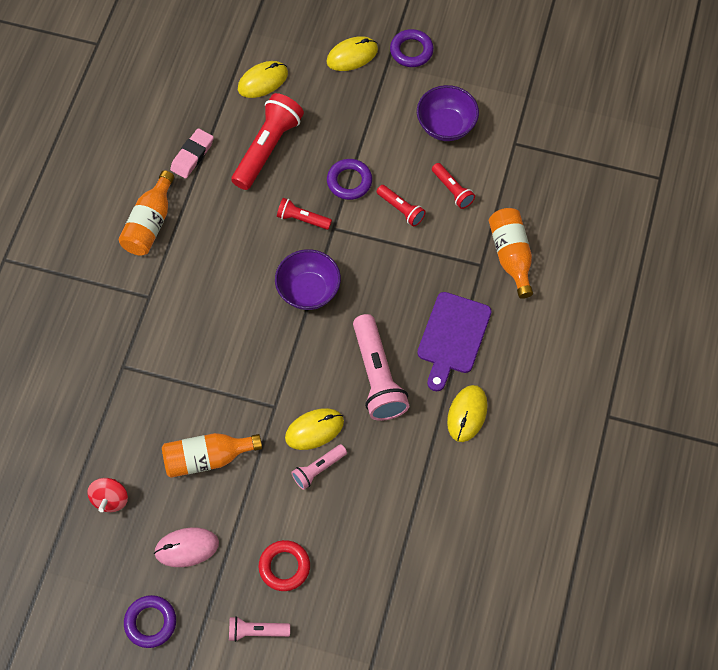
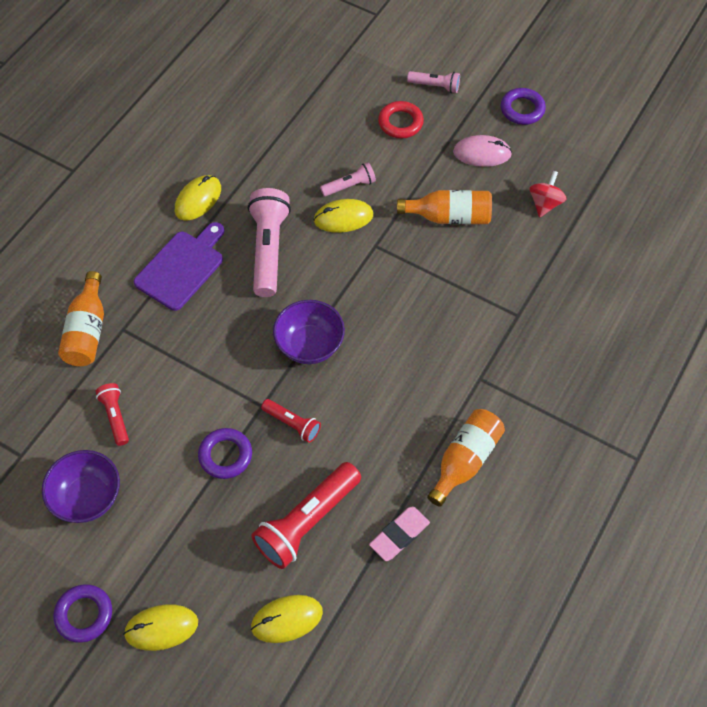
camera: 165 degrees left, 5 degrees down
red flashlight [377,185,426,227] -> none

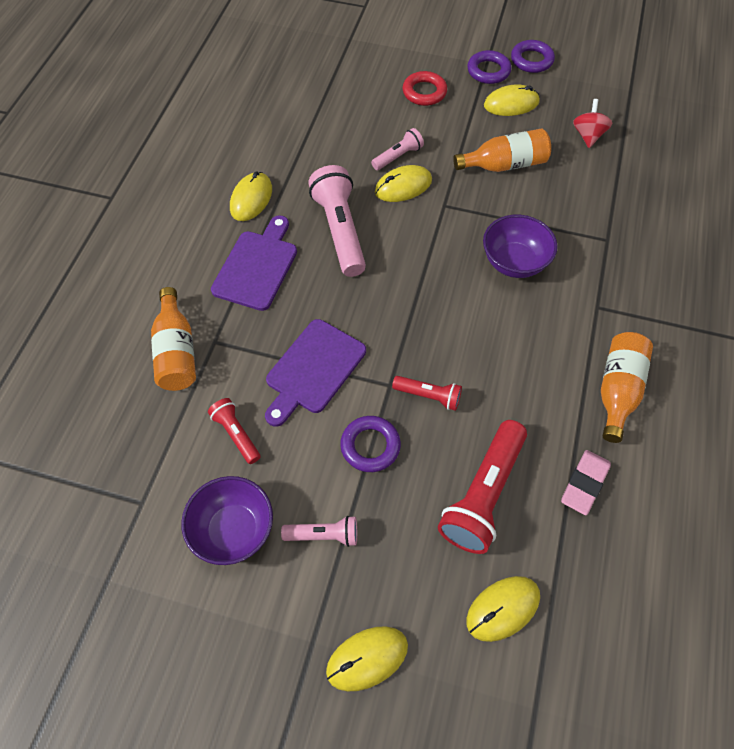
camera: 15 degrees left, 0 degrees up
purple ring [53,585,112,643] -> purple ring moved to [467,50,511,84]
purple bowl [273,300,345,364] -> purple bowl moved to [483,215,558,278]
pink flashlight [407,71,460,93] -> pink flashlight moved to [281,516,357,547]
pink mouse [453,135,512,167] -> yellow mouse [484,84,540,116]
none -> purple cutting board [265,319,366,427]

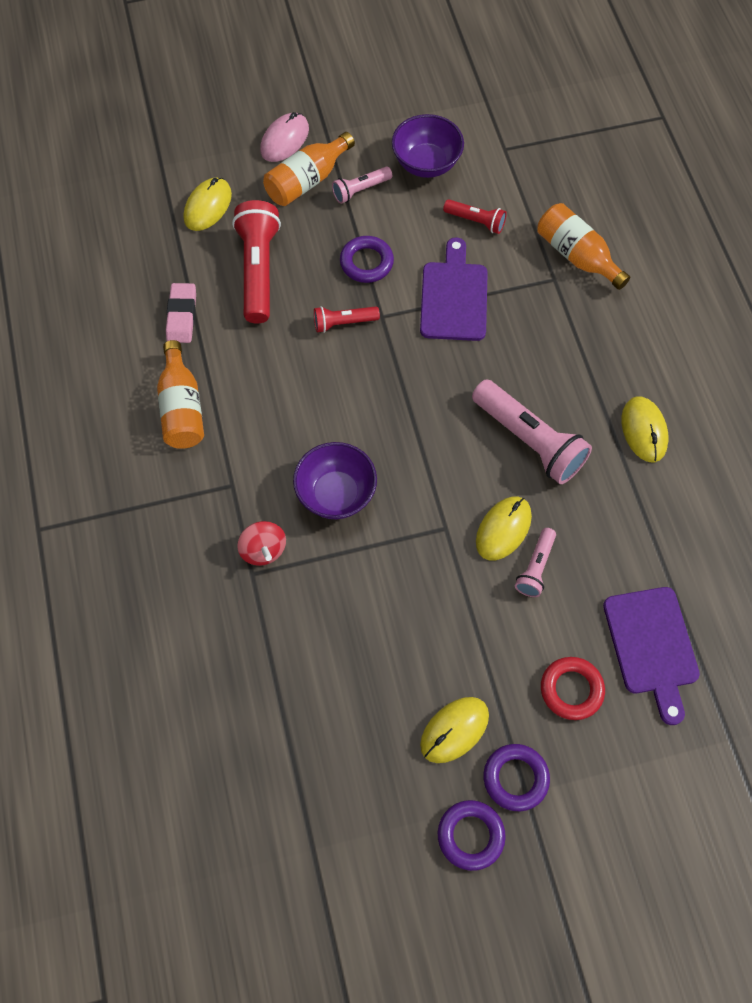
camera: 150 degrees right, 5 degrees up
purple cutting board [211,215,297,311] -> purple cutting board moved to [603,587,700,725]
yellow mouse [326,626,408,691] -> pink mouse [260,112,309,162]
orange bottle [453,129,551,172] -> orange bottle moved to [263,132,355,206]
red spinning top [573,99,613,148] -> red spinning top moved to [237,521,286,566]

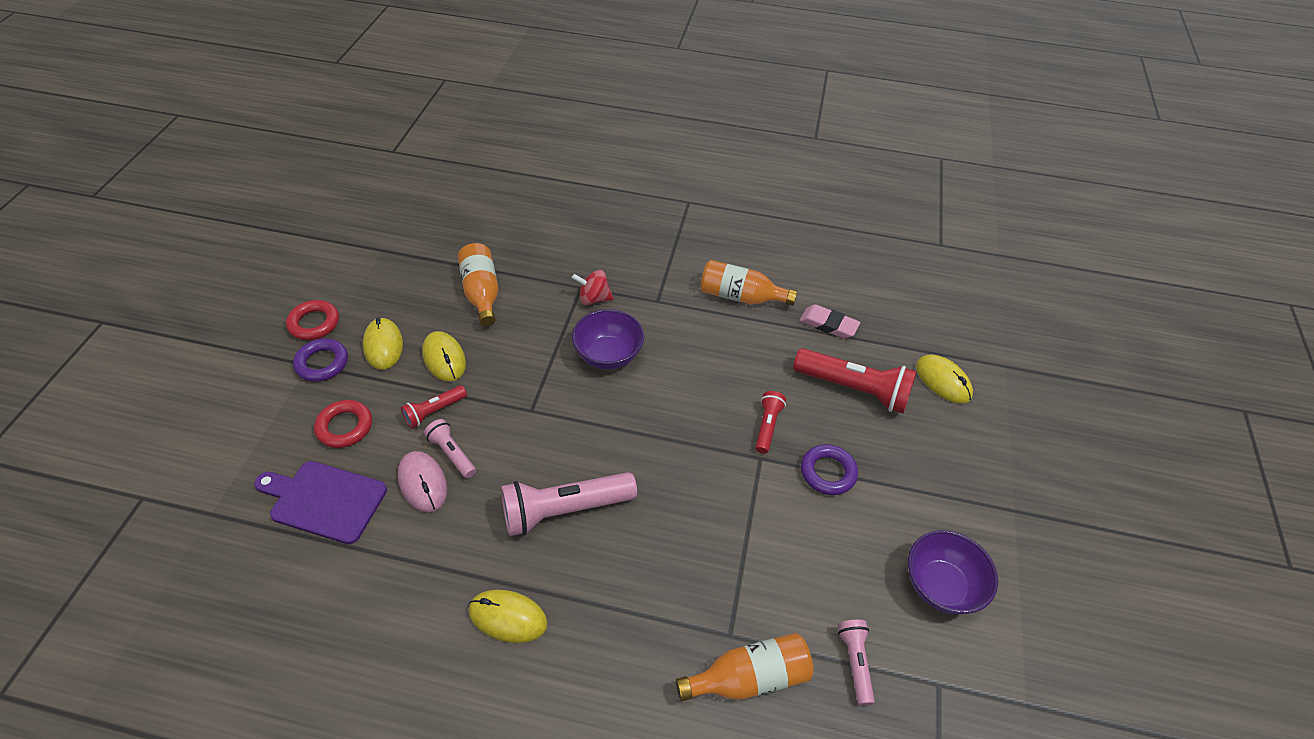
camera: 115 degrees right, 15 degrees down
pink mouse [260,112,309,162] -> pink mouse moved to [398,451,447,512]
orange bottle [263,132,355,206] -> orange bottle moved to [458,243,499,326]
pink flashlight [332,167,392,204] -> pink flashlight moved to [838,620,875,706]
purple cutting board [420,238,488,341] -> none
purple ring [438,800,506,871] -> red ring [286,300,339,340]
red flashlight [443,199,507,234] -> red flashlight moved to [401,385,467,428]
yellow mouse [476,496,532,560] -> yellow mouse moved to [422,331,466,381]

